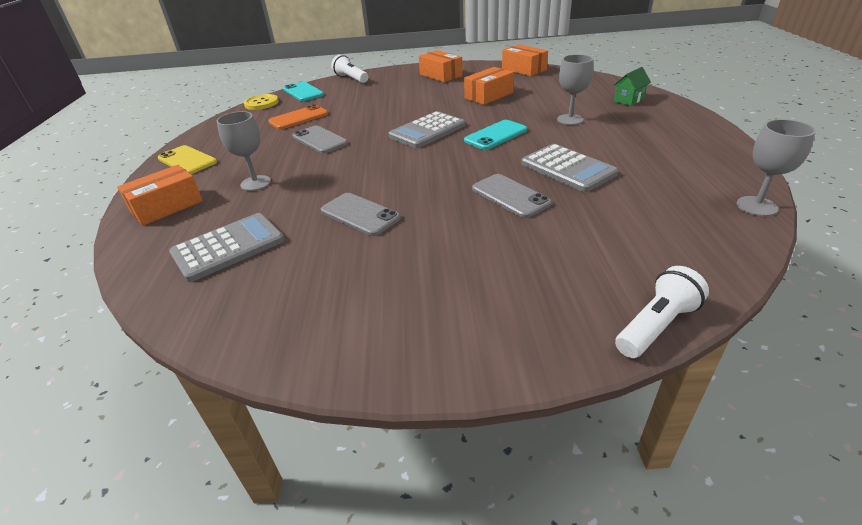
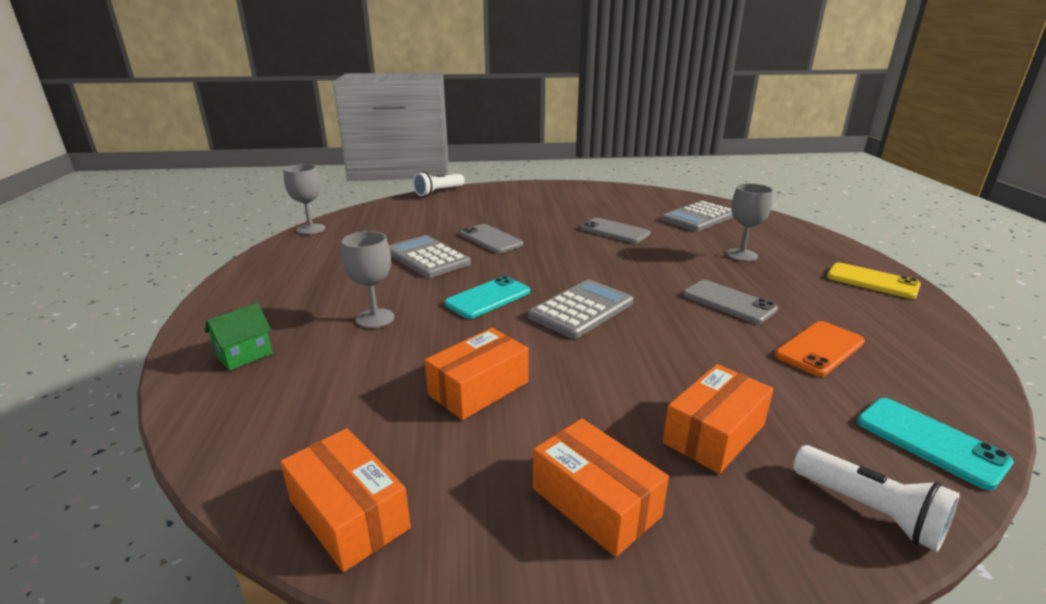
camera: 175 degrees right, 10 degrees down
orange box [117,165,203,226] -> orange box moved to [662,364,774,474]
yellow button [244,94,278,110] -> none

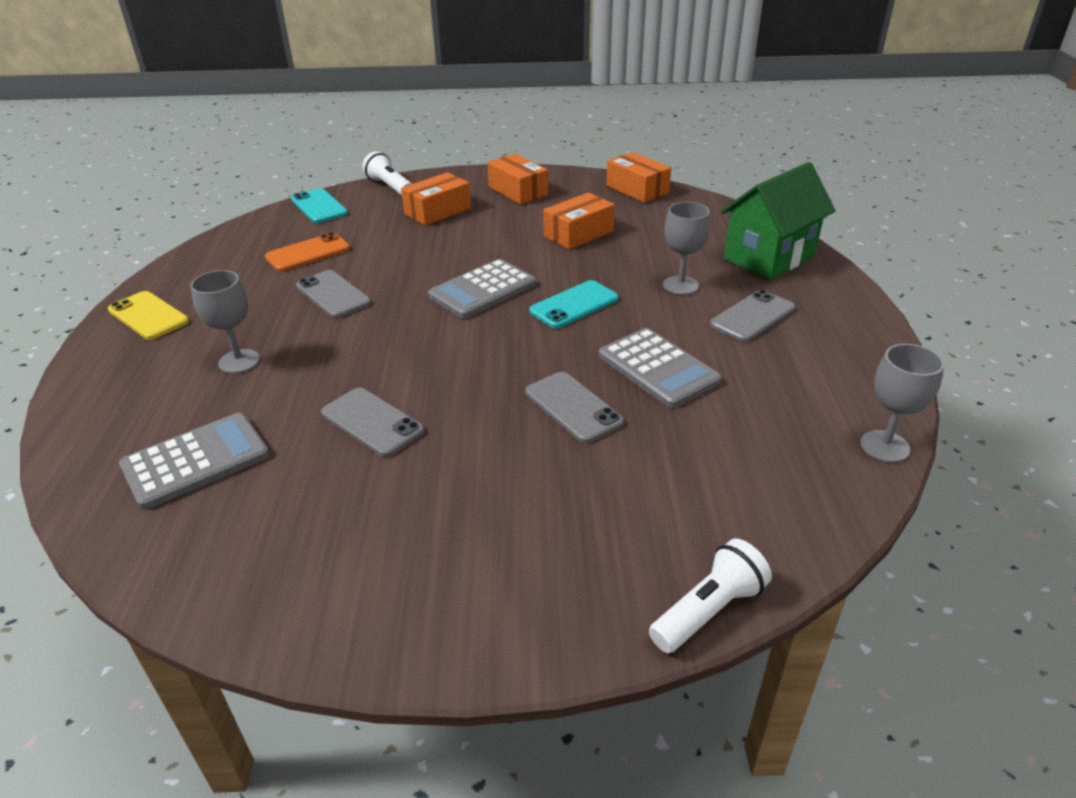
camera: 175 degrees left, 10 degrees up
green house [205,303,273,371] -> green house [721,162,836,280], size x2.14
none -> grey phone [710,290,795,342]

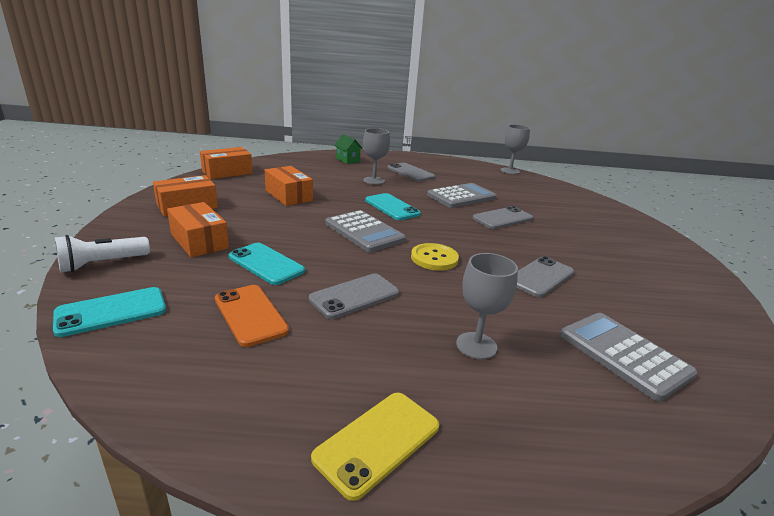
camera: 90 degrees left, 10 degrees down
white flashlight [649,538,772,653] -> none
green house [721,162,836,280] -> green house [334,134,363,164], size x0.47
none -> turquoise phone [229,243,305,285]
none -> yellow button [411,243,459,270]

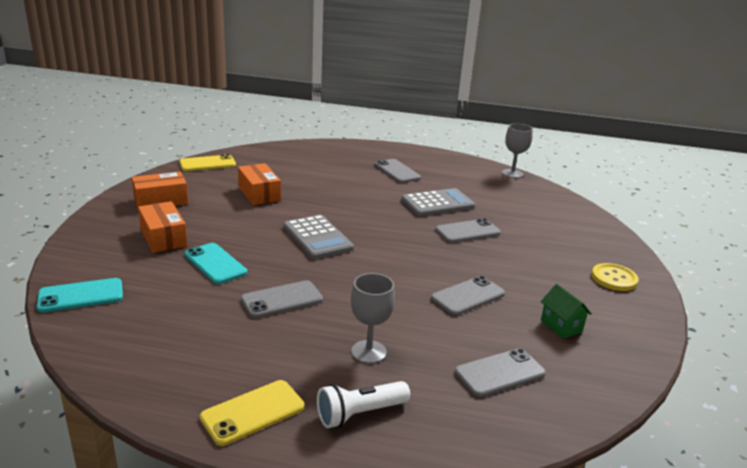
camera: 10 degrees right, 0 degrees up
white flashlight [55,235,150,272] -> white flashlight moved to [317,381,410,428]
orange box [200,147,253,179] -> yellow phone [179,154,236,171]
orange phone [215,285,289,347] -> none
green house [334,134,363,164] -> green house moved to [541,284,592,339]
grey goblet [363,128,390,185] -> none
turquoise phone [365,193,421,220] -> none
yellow button [411,243,459,270] -> yellow button moved to [592,263,639,291]
grey calculator [560,313,698,401] -> grey phone [455,348,546,397]

